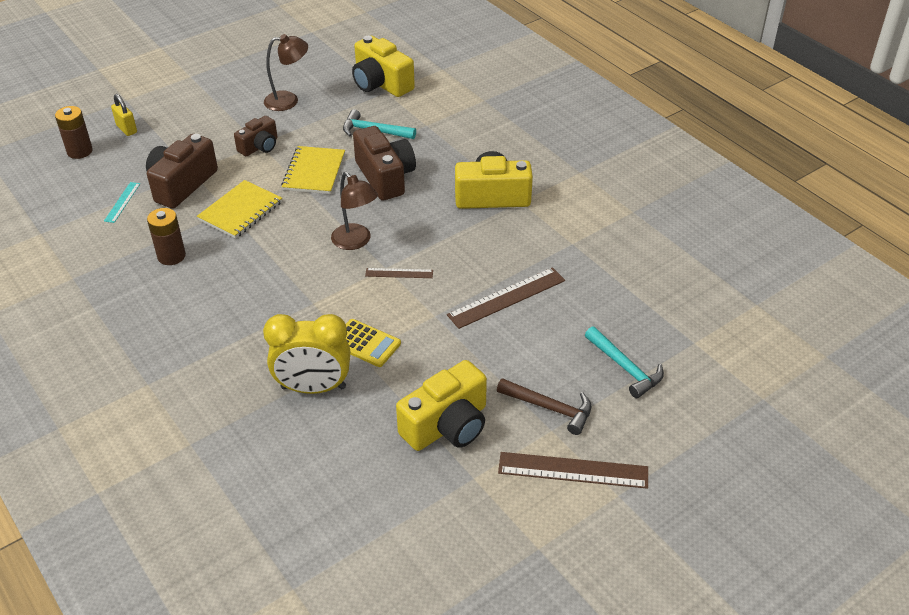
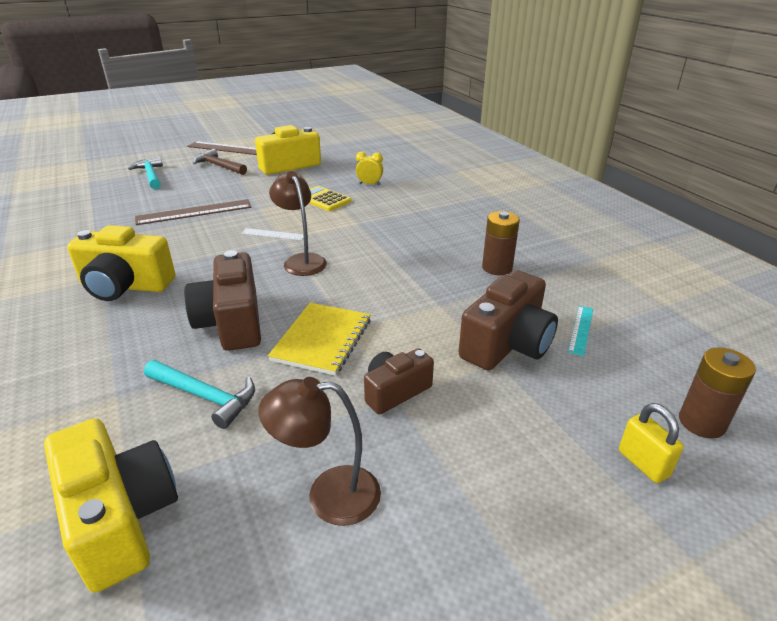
camera: 170 degrees left, 10 degrees down
yellow notebook [197,180,282,239] -> none
yellow clock [263,314,350,394] -> yellow clock [356,152,383,185], size x0.47
brown ruler [365,268,433,278] -> white ruler [241,228,304,241]

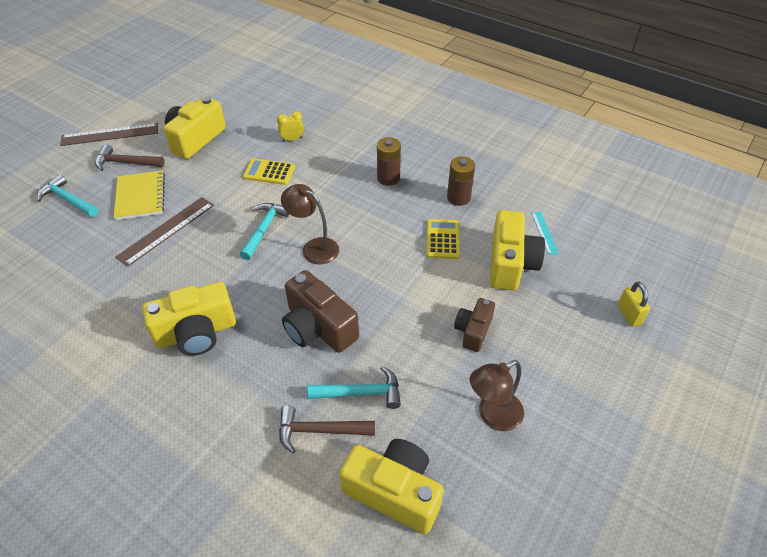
camera: 30 degrees left, 15 degrees up
white ruler [241,228,304,241] -> turquoise hammer [240,203,289,260]
yellow notebook [268,303,371,376] -> yellow notebook moved to [114,170,165,220]
brown camera [459,270,558,370] -> yellow camera [490,210,545,290]
yellow padlock [619,403,684,483] -> yellow padlock turned 45 degrees clockwise [618,282,650,326]
brown battery [679,347,756,439] -> brown battery moved to [377,137,401,186]
none -> brown hammer [279,405,375,453]
none -> yellow calculator [426,219,460,259]

